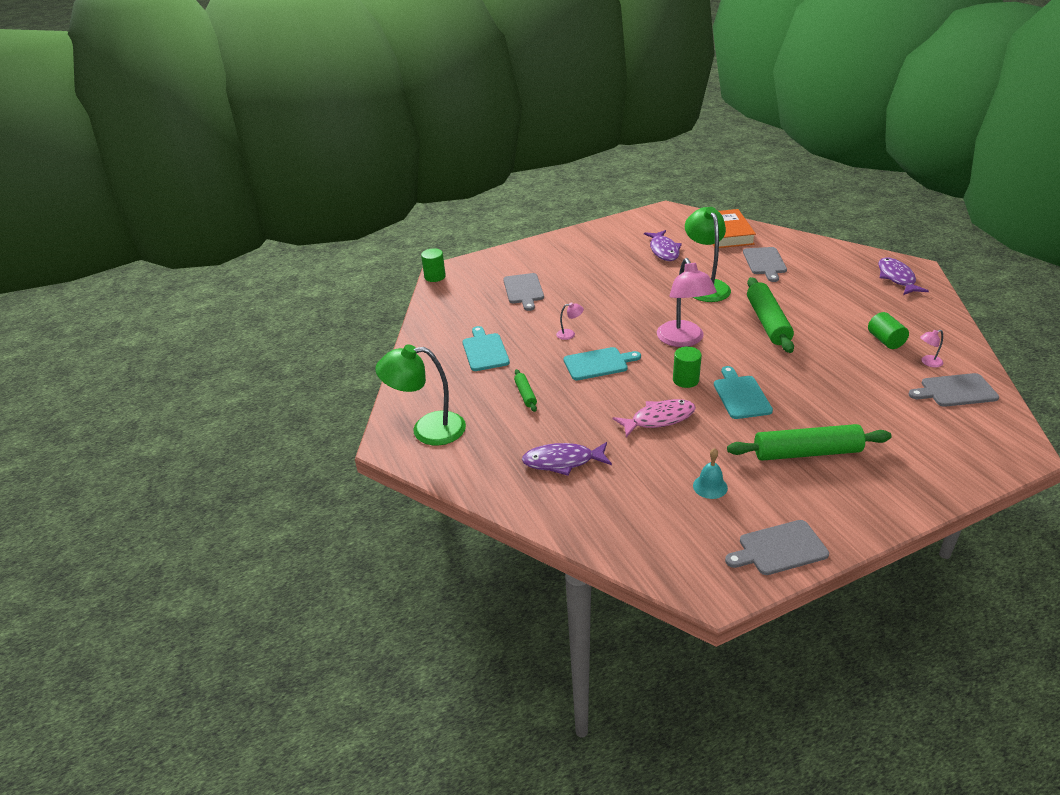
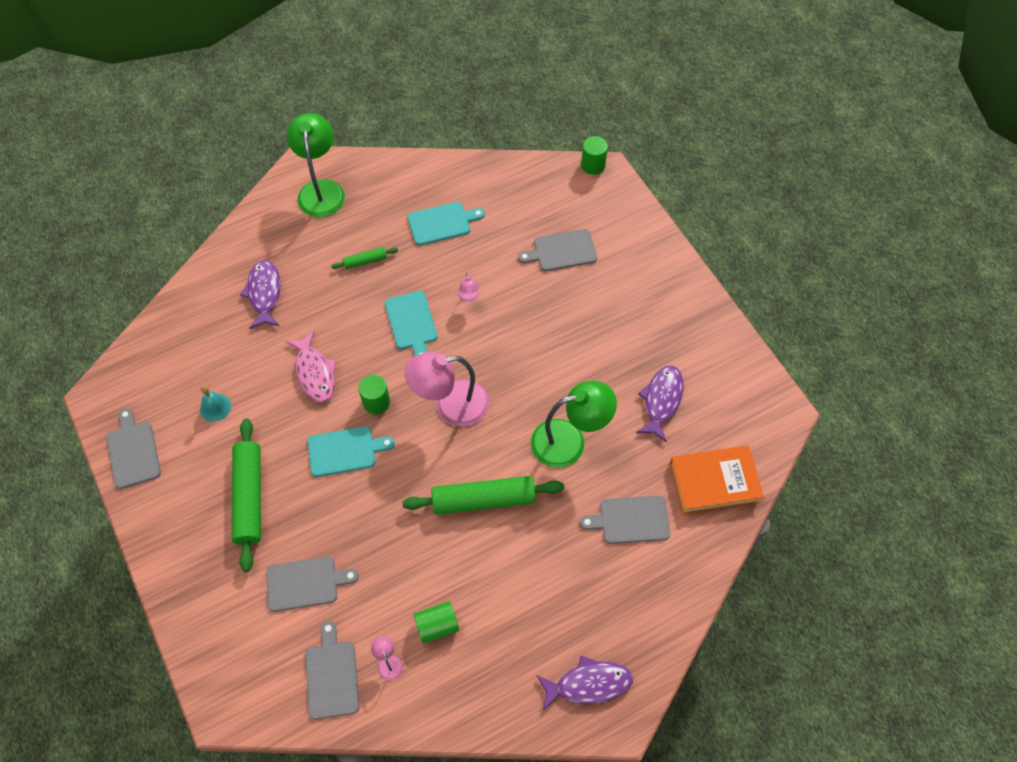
camera: 85 degrees right, 25 degrees up
purple fish [644,230,682,261] -> purple fish turned 120 degrees clockwise [636,366,683,443]
none -> grey cutting board [266,556,359,612]

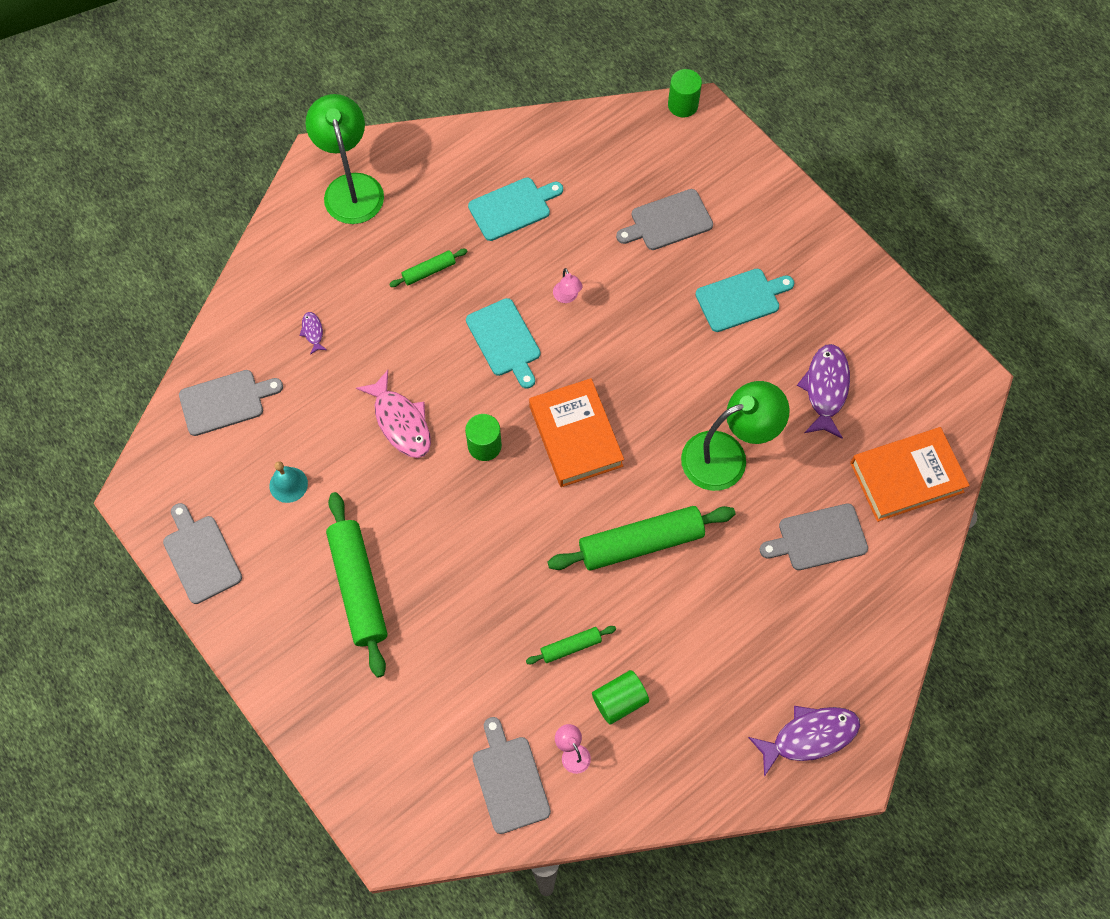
camera: 10 degrees left, 5 degrees up
purple fish [240,260,281,329] -> purple fish [299,312,327,355], size x0.47
grey cutting board [266,556,359,612] -> grey cutting board moved to [179,370,283,436]
turquoise cutting board [308,426,395,477] -> turquoise cutting board moved to [695,269,794,332]
pink lamp [404,352,489,427] -> orange book [529,378,624,487]
none -> green rolling pin [526,626,616,664]

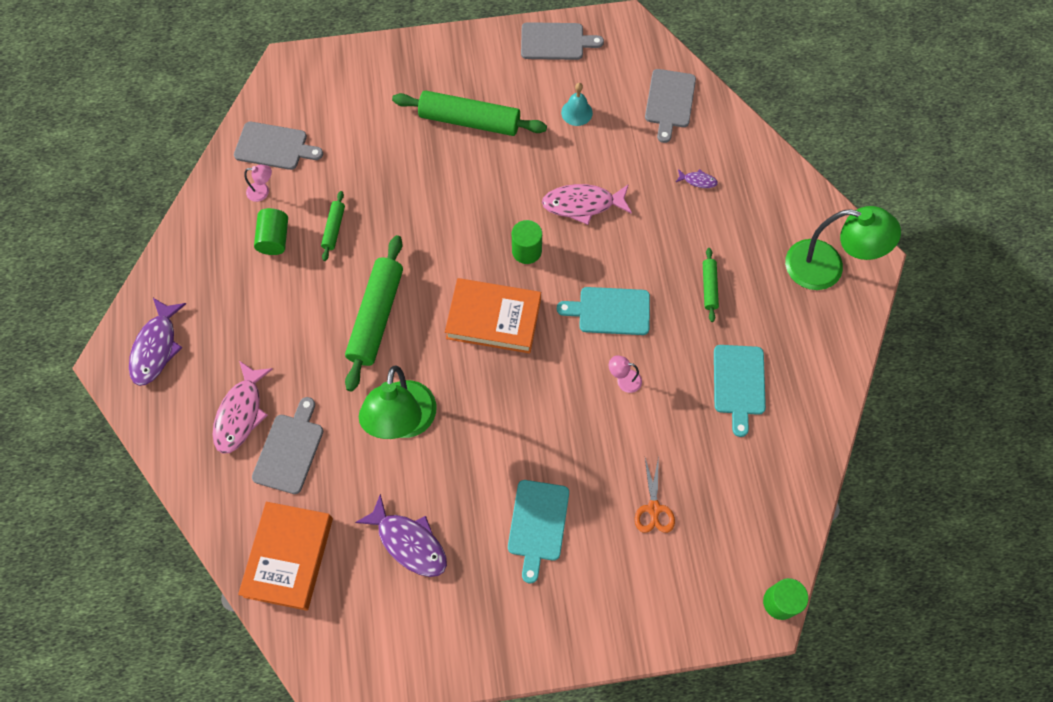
camera: 120 degrees right, 0 degrees up
grey cutting board [616,189,713,250] -> orange scissors [635,456,675,533]
none -> pink fish [213,361,273,454]

